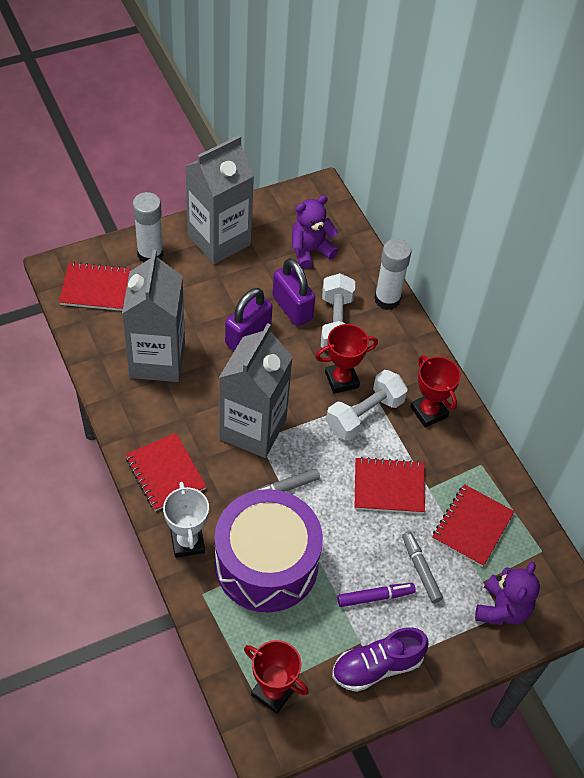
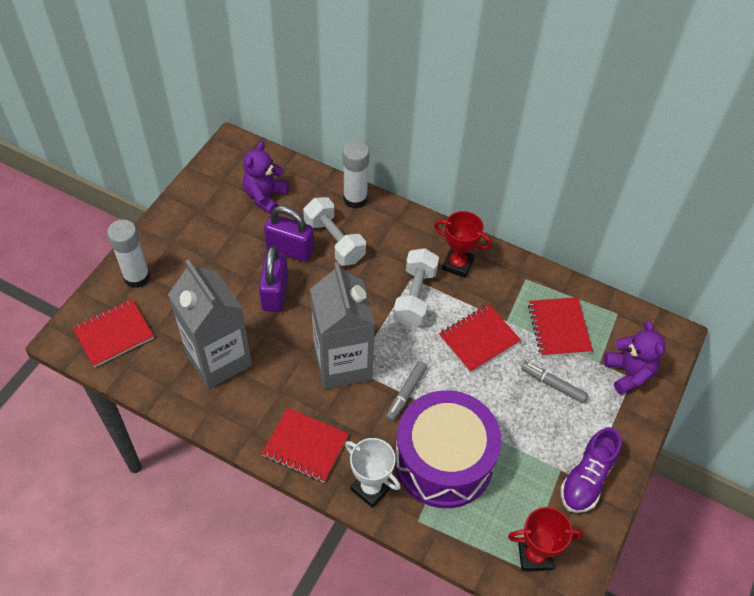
camera: 35 degrees left, 0 degrees up
grey carton [185,135,254,264] -> none
red trophy [315,324,378,394] -> none
purple marker [337,583,416,607] -> none

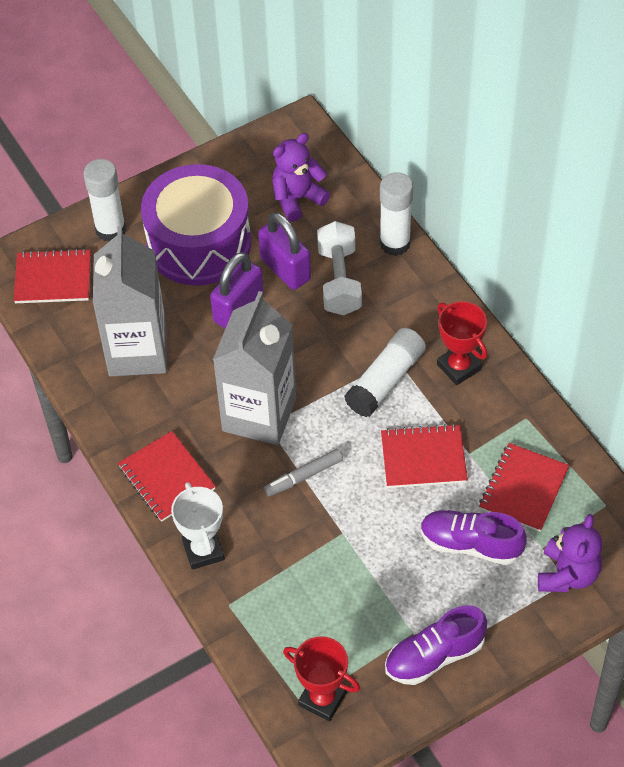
camera: 35 degrees right, 0 degrees up
white dumbbell [393,248,439,327] -> white glue stick [344,328,426,417]
purple drum [395,390,502,508] -> purple drum moved to [141,164,251,286]
grey marker [521,362,588,403] -> purple shoe [421,510,527,565]

